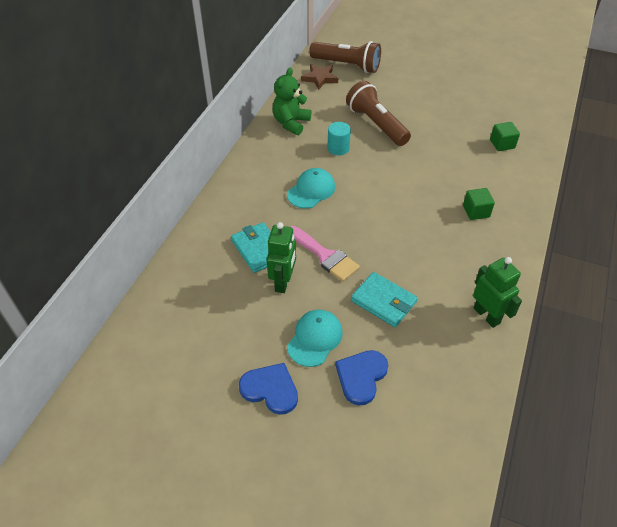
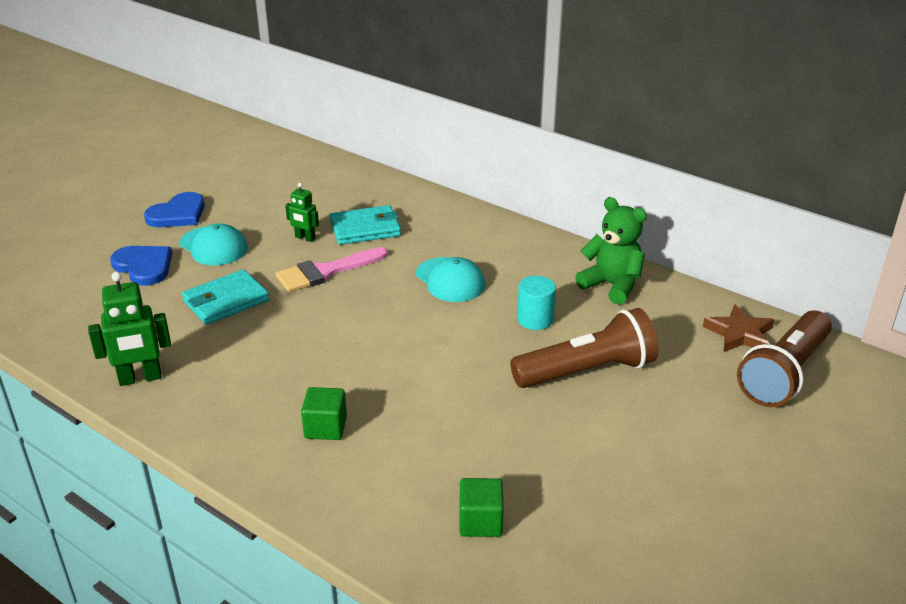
camera: 105 degrees right, 15 degrees down
green robot [267,222,296,293] -> green robot [285,183,319,242], size x0.60

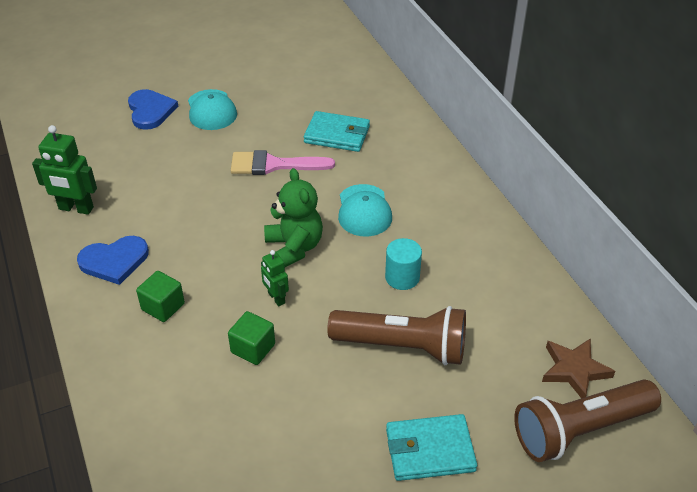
camera: 30 degrees right, 10 degrees up
blue heart [144,192,205,227] -> blue heart moved to [77,236,149,285]
turquoise wallet [182,269,269,325] -> turquoise wallet moved to [386,414,477,481]
green robot [285,183,319,242] -> green robot moved to [261,250,289,306]
green cube [459,478,504,537] -> green cube moved to [228,311,275,365]
green teddy bear [575,197,647,305] -> green teddy bear moved to [264,168,323,267]

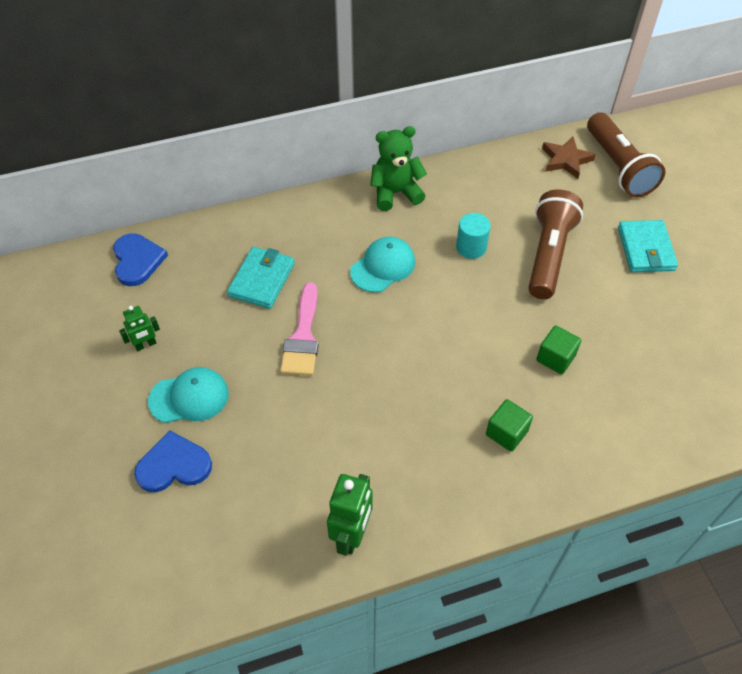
camera: 85 degrees left, 10 degrees up
blue heart [77,236,149,285] -> blue heart moved to [113,233,168,286]
green robot [261,250,289,306] -> green robot moved to [119,306,160,351]
green teddy bear [264,168,323,267] -> green teddy bear moved to [370,126,427,211]
turquoise cap [338,184,392,236] -> turquoise cap turned 45 degrees counterclockwise [350,237,415,292]

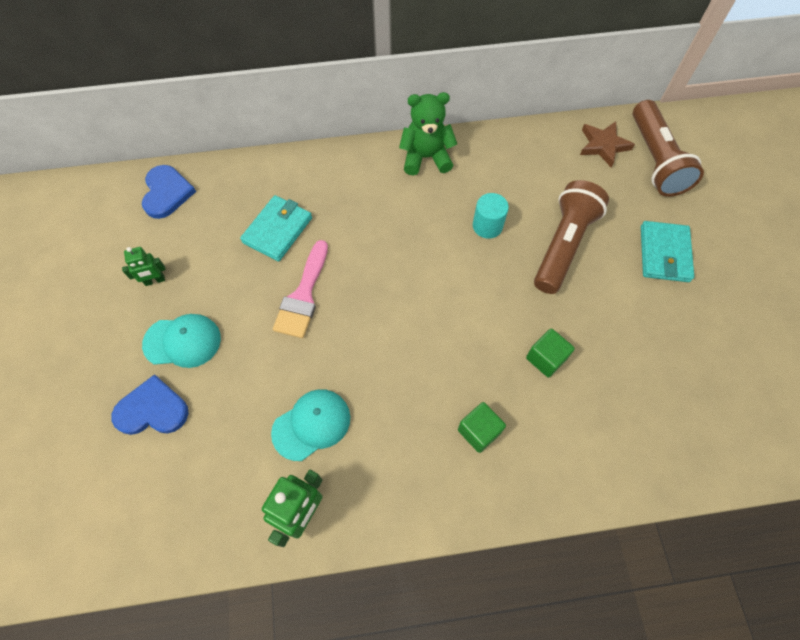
camera: 10 degrees right, 10 degrees up
turquoise cap [350,237,415,292] -> turquoise cap moved to [271,389,350,461]

